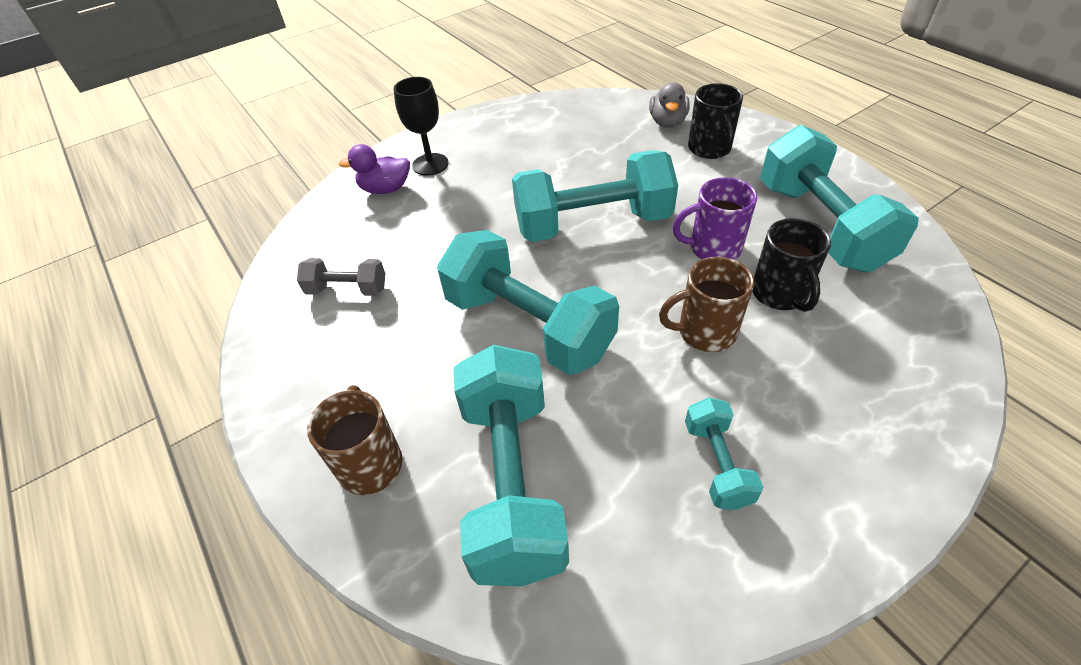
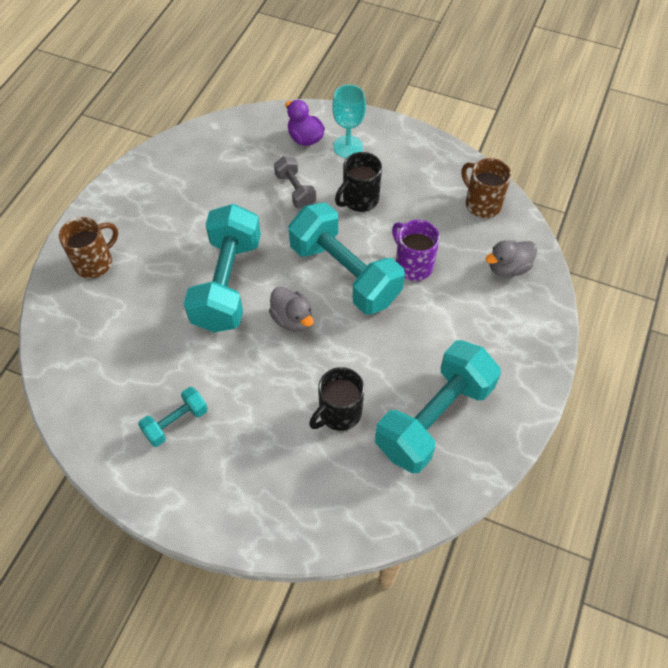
camera: 55 degrees right, 10 degrees up
grey dumbbell [297,258,385,296] -> grey dumbbell moved to [274,156,316,208]
black goblet [394,77,449,176] -> turquoise goblet [332,85,366,158]
turquoise dumbbell [453,345,569,586] -> none
brown mug [659,257,754,352] -> brown mug moved to [461,158,511,218]
purple mug [673,177,757,260] -> purple mug moved to [392,220,440,281]
black mug [688,83,743,159] -> black mug moved to [335,152,382,212]
none -> grey duck [269,287,313,332]

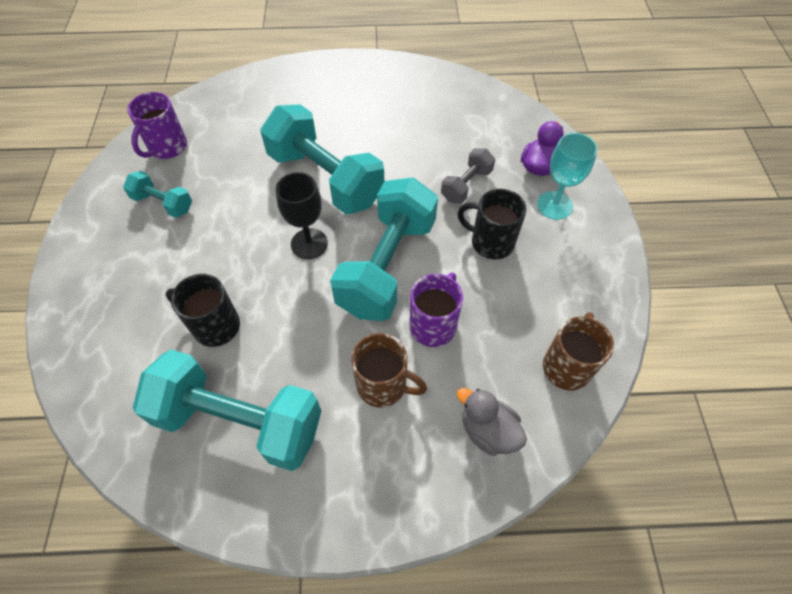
camera: 65 degrees right, 0 degrees up
brown mug [59,217,118,278] -> brown mug moved to [351,333,427,408]
turquoise dumbbell [184,204,261,333] -> turquoise dumbbell turned 60 degrees clockwise [260,104,384,214]
grey duck [269,287,313,332] -> black goblet [276,172,328,259]
none -> purple mug [127,92,187,159]

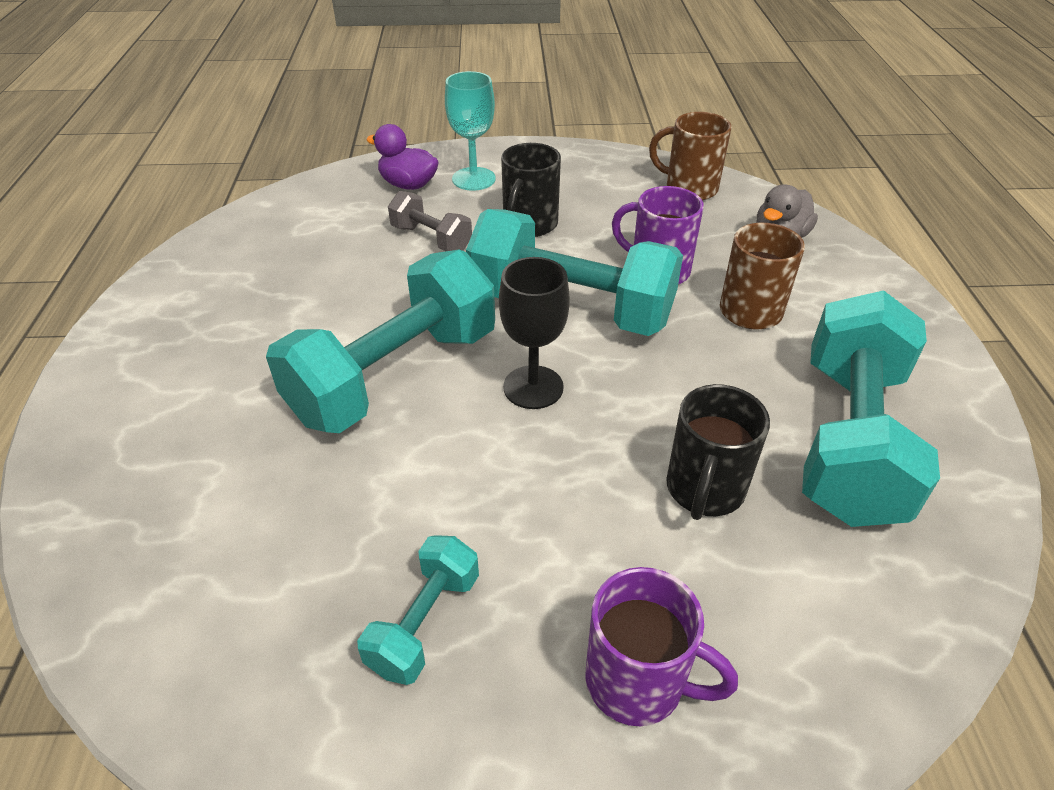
camera: 90 degrees left, 15 degrees down
purple mug [127,92,187,159] -> purple mug moved to [585,567,738,726]

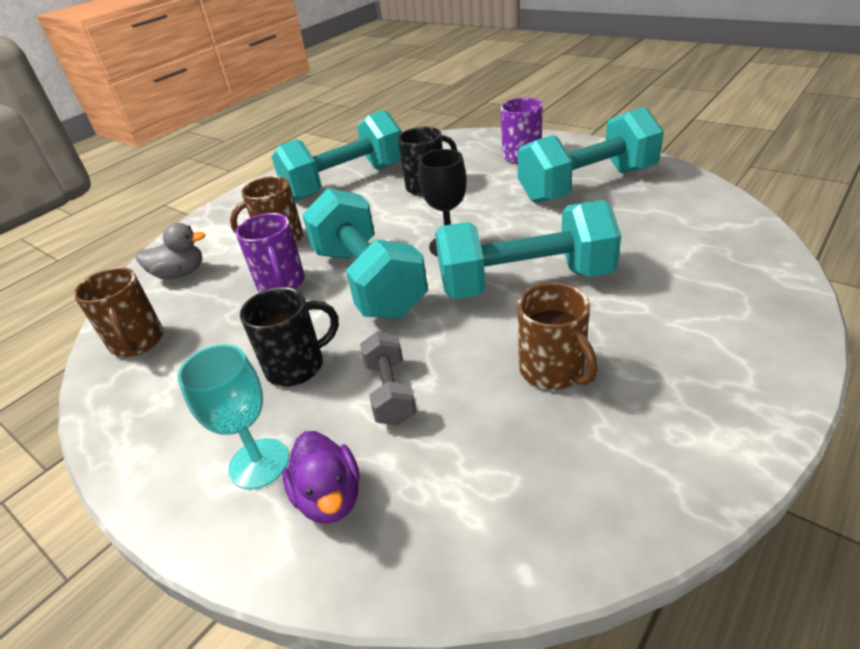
camera: 135 degrees left, 5 degrees down
turquoise dumbbell [357,535,479,685] -> turquoise dumbbell [517,107,664,203], size x2.06
none -> brown mug [517,283,598,390]

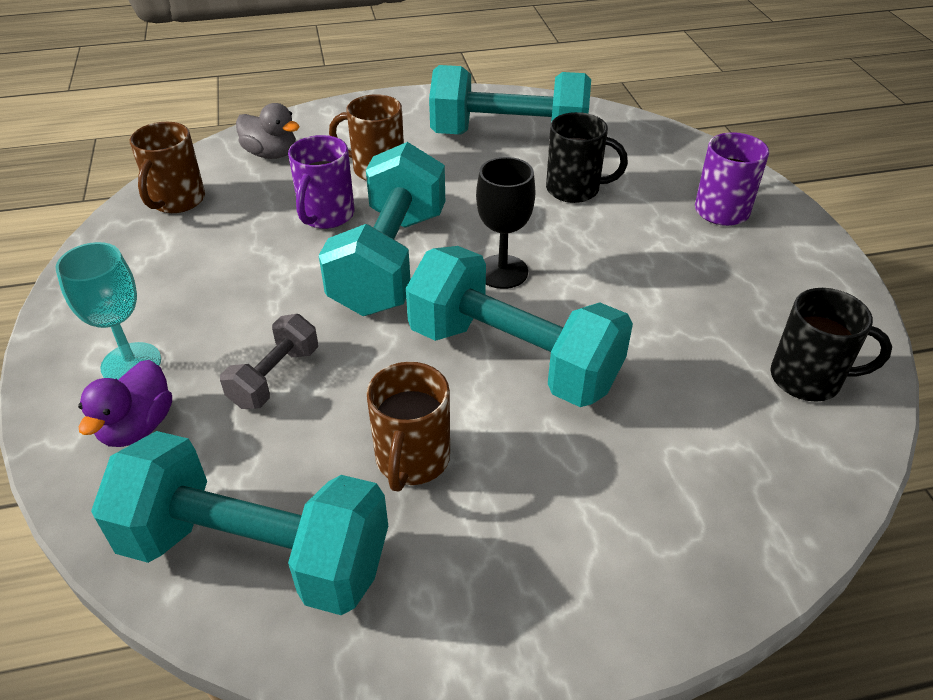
camera: 35 degrees right, 5 degrees up
black mug [240,287,339,386] -> black mug moved to [770,288,892,401]
turquoise dumbbell [517,107,664,203] -> turquoise dumbbell moved to [91,431,388,615]

